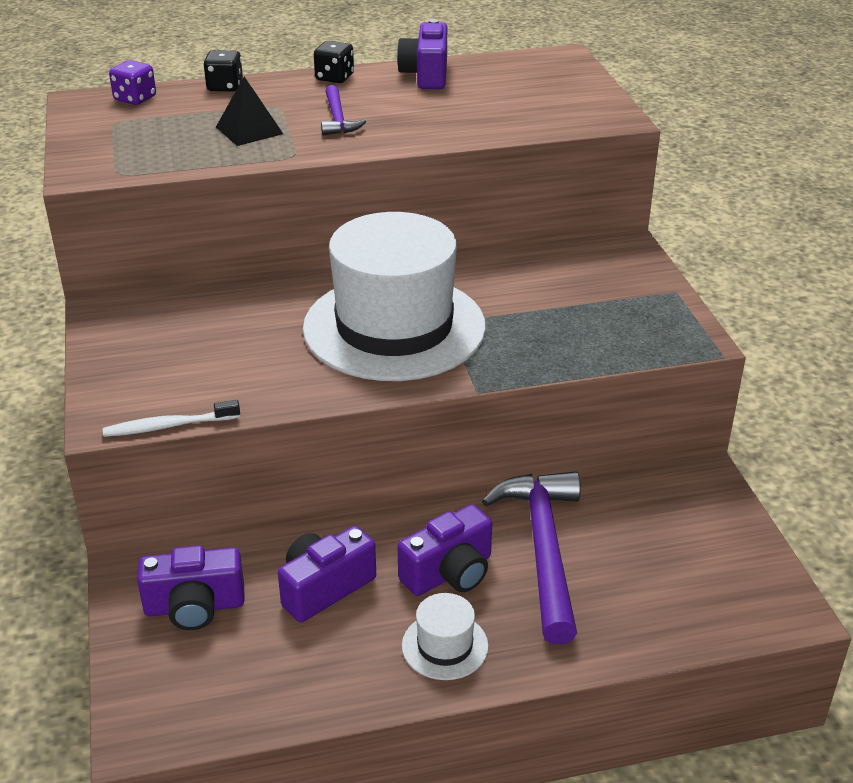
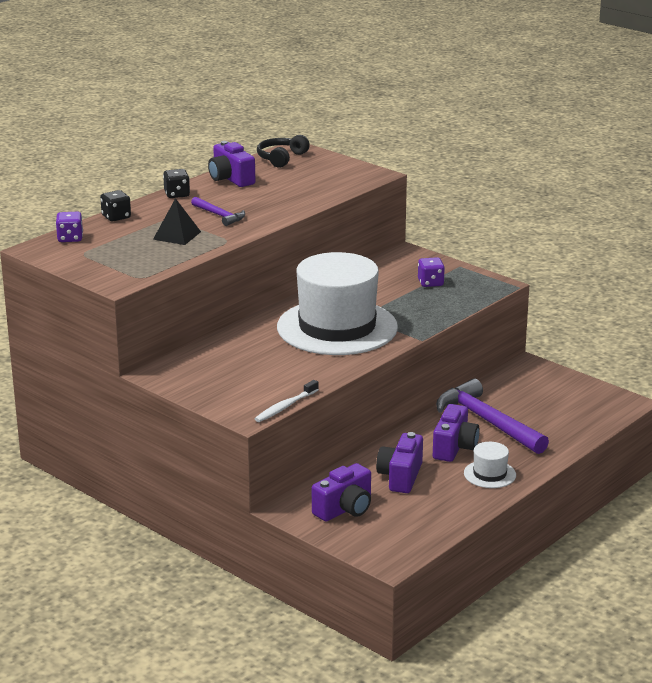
camera: 35 degrees left, 10 degrees down
none -> black headphones [257,135,310,168]
none -> purple dice [418,257,445,287]

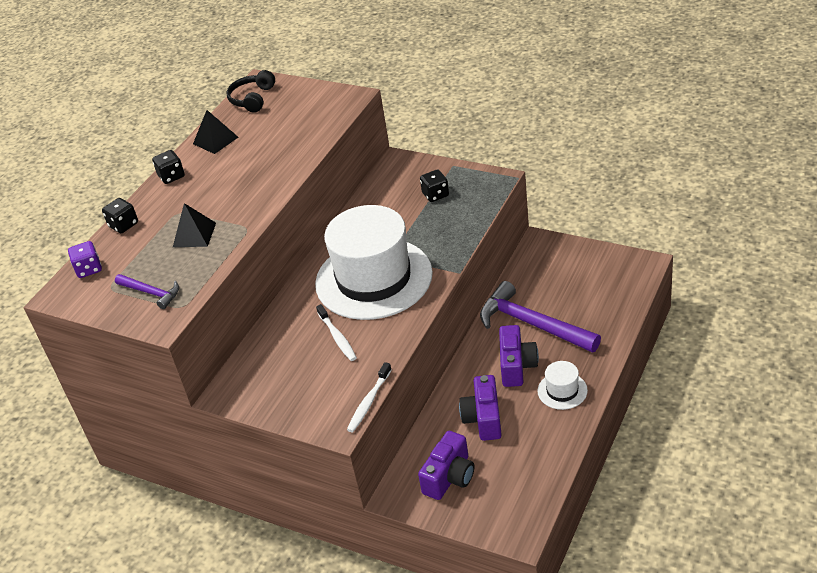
camera: 10 degrees left, 15 degrees up
purple hammer [191,197,245,226] -> purple hammer moved to [115,274,179,309]
purple camera [208,141,255,187] -> black pyramid [193,110,238,154]
purple dice [418,257,445,287] -> black dice [420,170,449,202]
none -> white toothbrush [316,304,357,361]

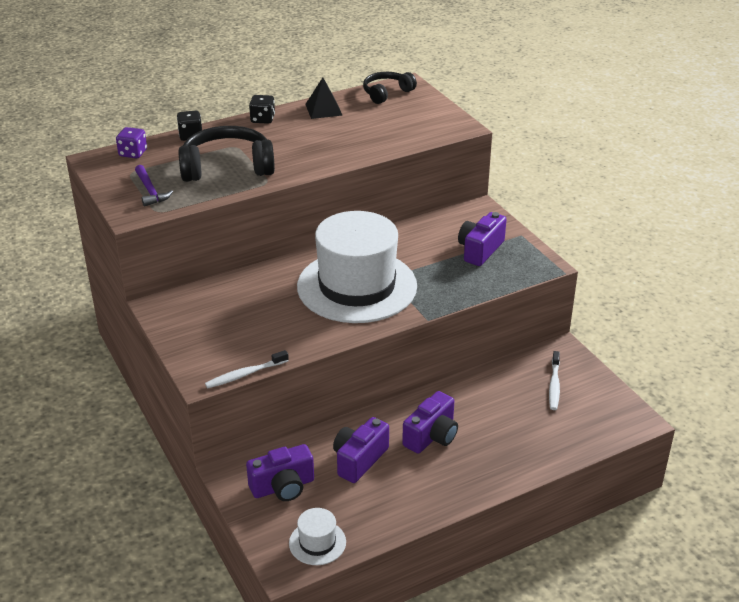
camera: 30 degrees right, 5 degrees down
black pyramid [173,203,216,247] -> black headphones [178,126,275,182]
white toothbrush [316,304,357,361] -> white toothbrush moved to [549,351,560,410]
black dice [420,170,449,202] -> purple camera [458,212,507,266]
purple hammer [480,281,601,353] -> none
white hat [537,361,588,410] -> white hat moved to [289,508,346,565]

